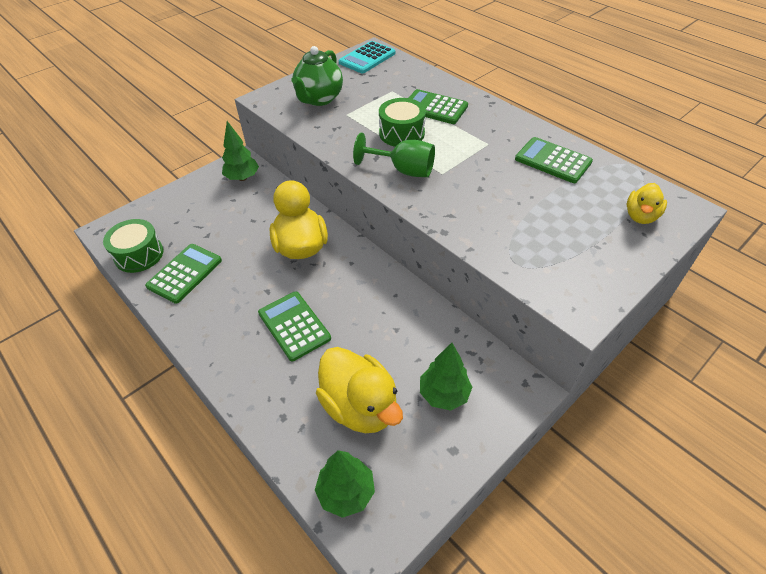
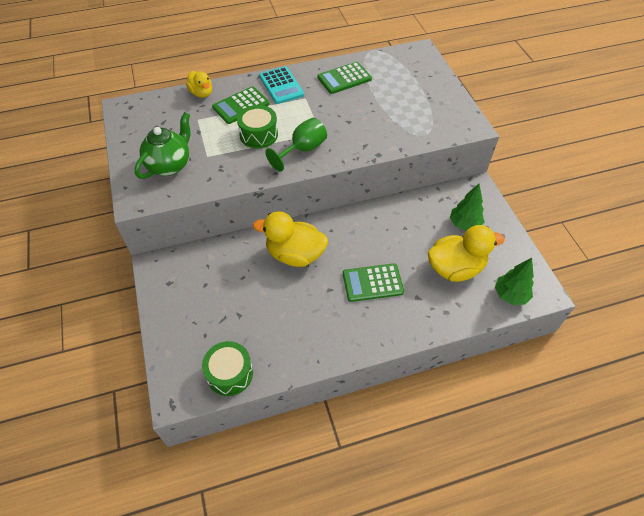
camera: 65 degrees left, 5 degrees up
green calculator [145,244,222,304] -> none
green tree [222,121,259,181] -> none
green teapot [291,46,343,106] -> green teapot turned 105 degrees counterclockwise [134,112,190,179]
turquoise calculator [339,41,395,73] -> turquoise calculator moved to [259,66,304,104]
yellow duck [627,183,667,224] -> yellow duck moved to [186,71,212,98]

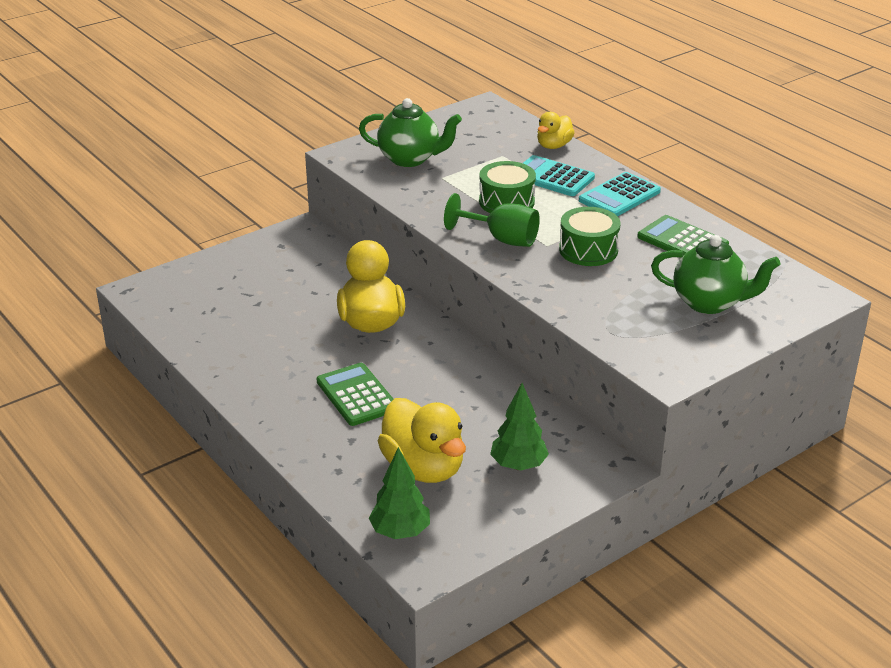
camera: 70 degrees right, 20 degrees down
green drum [202,341,253,396] -> green drum moved to [559,207,620,266]
green calculator [212,86,270,124] -> turquoise calculator [523,155,595,196]
none -> green teapot [651,235,781,314]

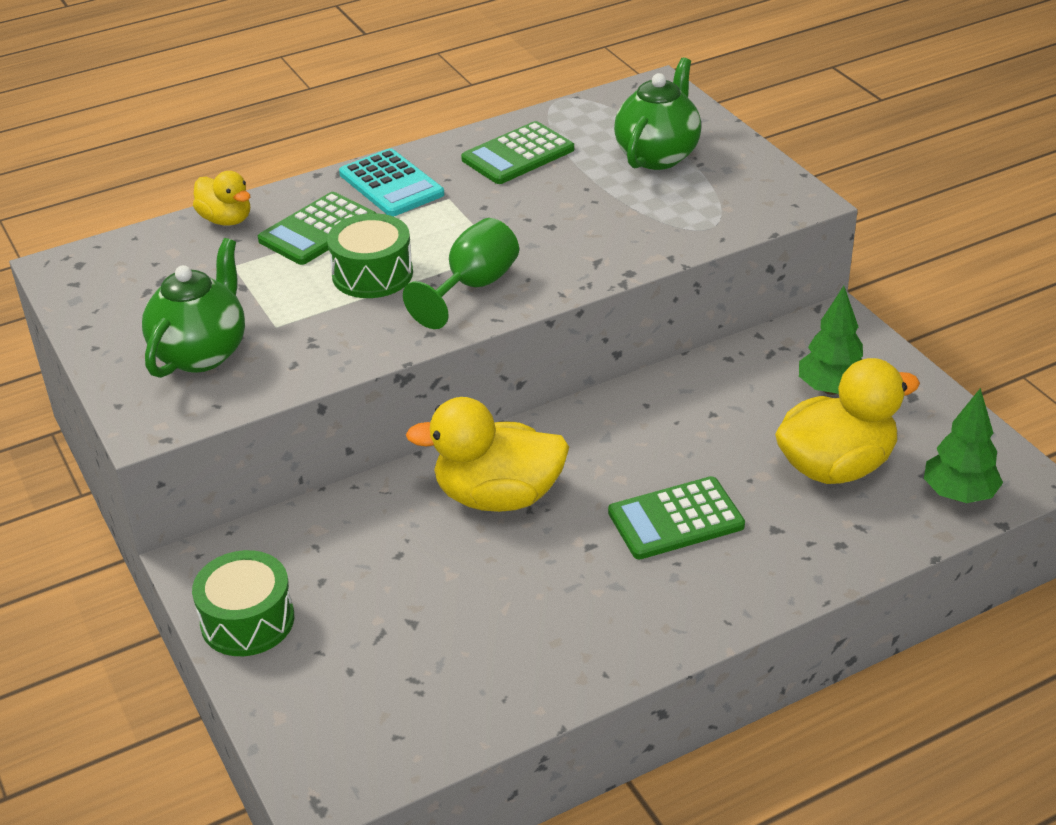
camera: 80 degrees left, 5 degrees up
turquoise calculator [523,155,595,196] -> green calculator [258,192,376,265]
green drum [559,207,620,266] -> green drum moved to [192,550,294,656]

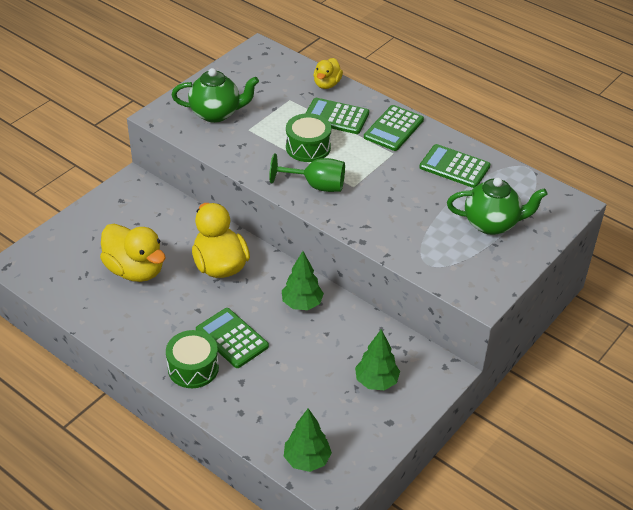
camera: 65 degrees right, 5 degrees up
green drum [192,550,294,656] -> green drum moved to [166,330,219,388]
turquoise calculator [339,148,444,216] -> green calculator [364,105,424,151]
yellow duck [775,358,920,484] -> yellow duck moved to [100,224,166,282]
none -> green tree [282,251,324,310]

